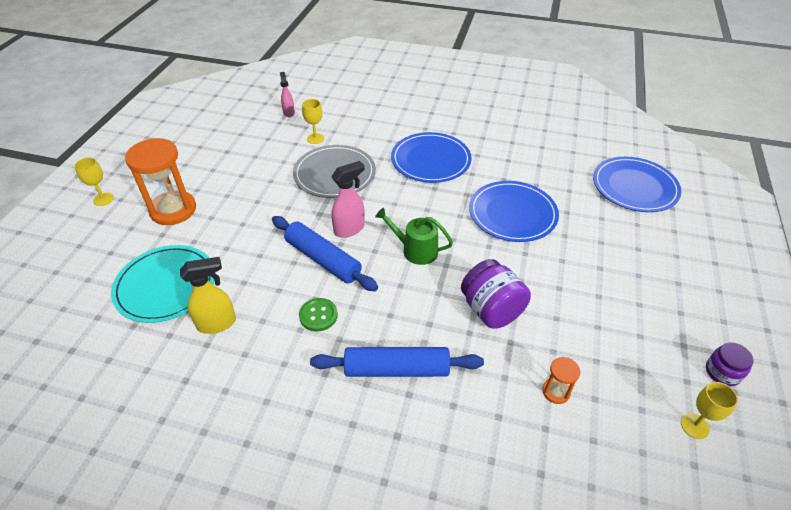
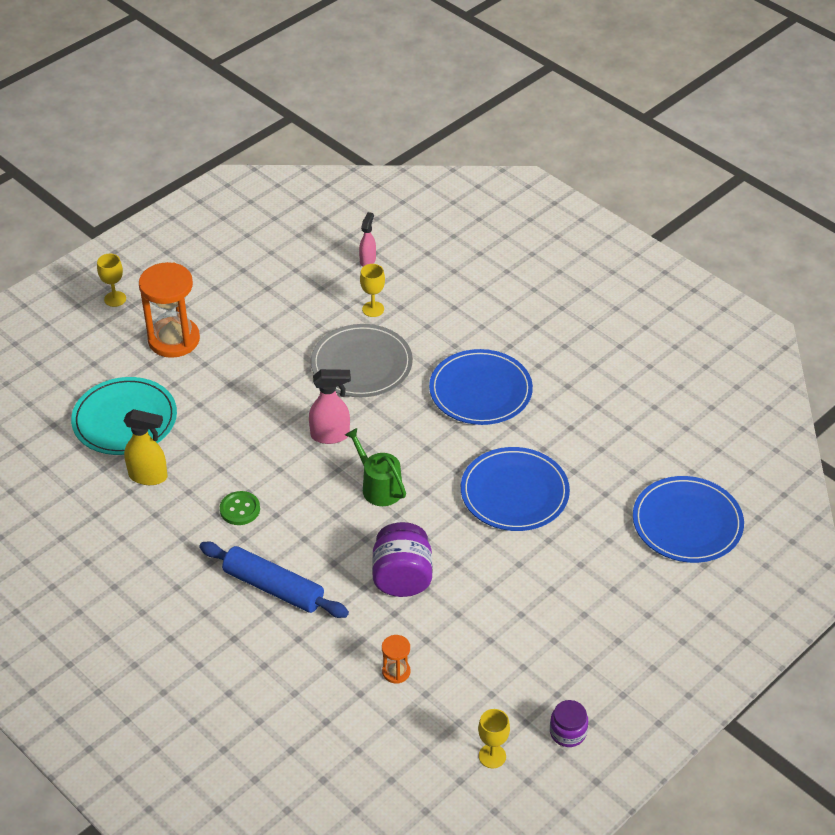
camera: 30 degrees right, 0 degrees up
blue rolling pin [272,216,378,291] -> none

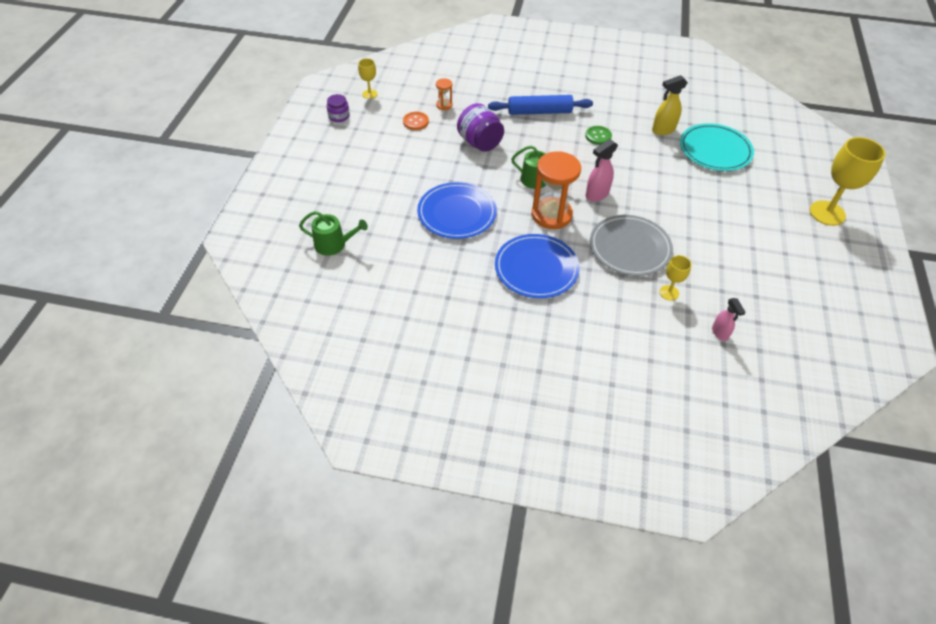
camera: 145 degrees right, 5 degrees up
yellow goblet [97,254,126,307] -> yellow goblet [810,137,886,226], size x1.97
orange hourglass [139,262,200,358] -> orange hourglass moved to [532,151,581,229]
blue plate [633,476,744,563] -> green watering can [299,211,368,256]
none -> orange button [403,112,429,130]

